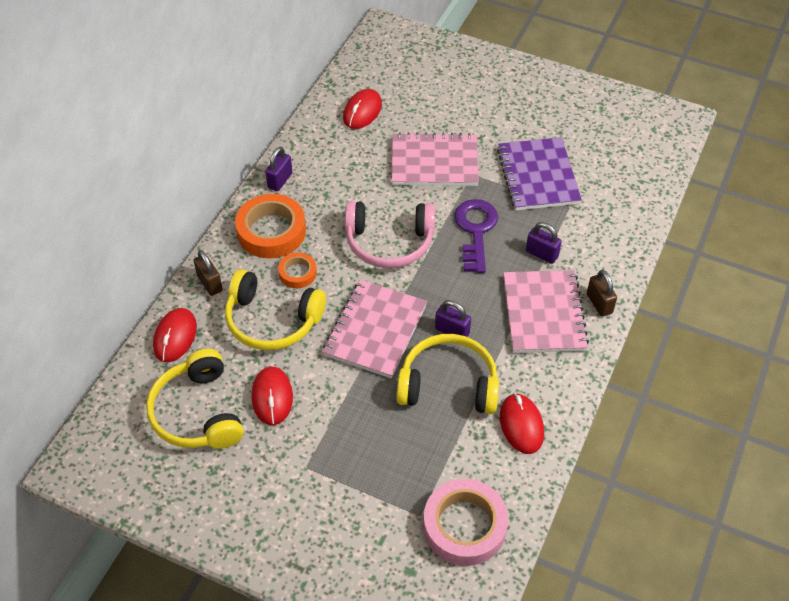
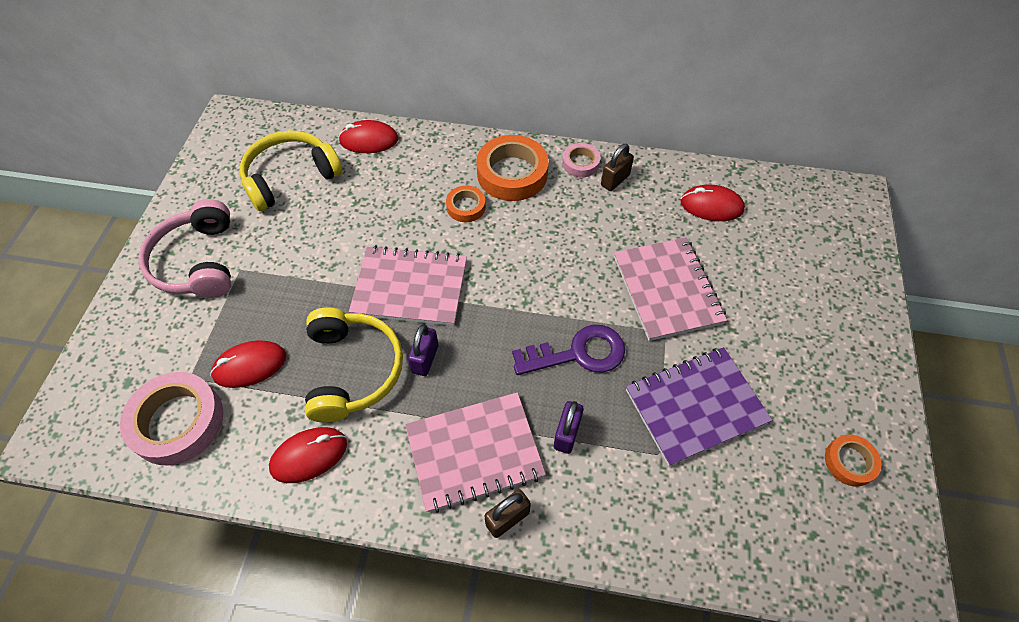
camera: 75 degrees right, 5 degrees up
brown padlock [194,250,223,296] -> brown padlock moved to [601,144,634,191]
yellow headphones [225,269,326,350] -> none
red mouse [252,366,293,425] -> red mouse moved to [210,340,286,388]
purple padlock [265,147,292,191] -> pink tape [562,143,601,178]
pink headphones [345,201,435,268] -> pink headphones moved to [138,199,231,298]
none -> orange tape [825,434,882,487]

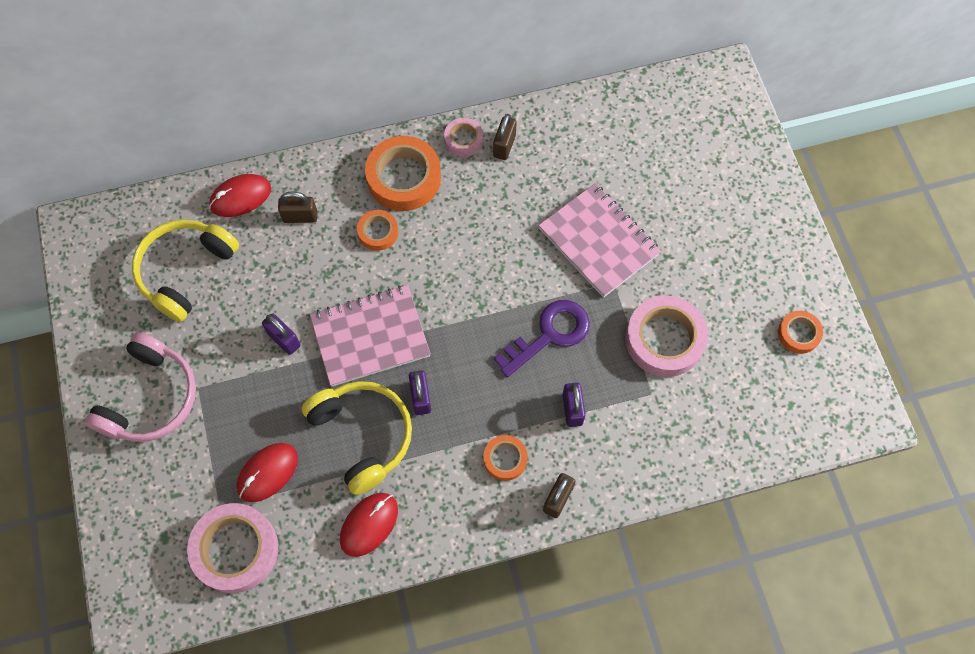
camera: 25 degrees left, 10 degrees up
pink headphones [138,199,231,298] -> pink headphones turned 120 degrees counterclockwise [85,332,196,442]
pink notebook [405,392,546,513] -> orange tape [483,435,528,481]
purple notebook [626,347,772,466] -> pink tape [625,295,708,377]
red mouse [680,185,745,221] -> none
none -> purple padlock [262,313,300,355]
none -> brown padlock [278,191,318,223]

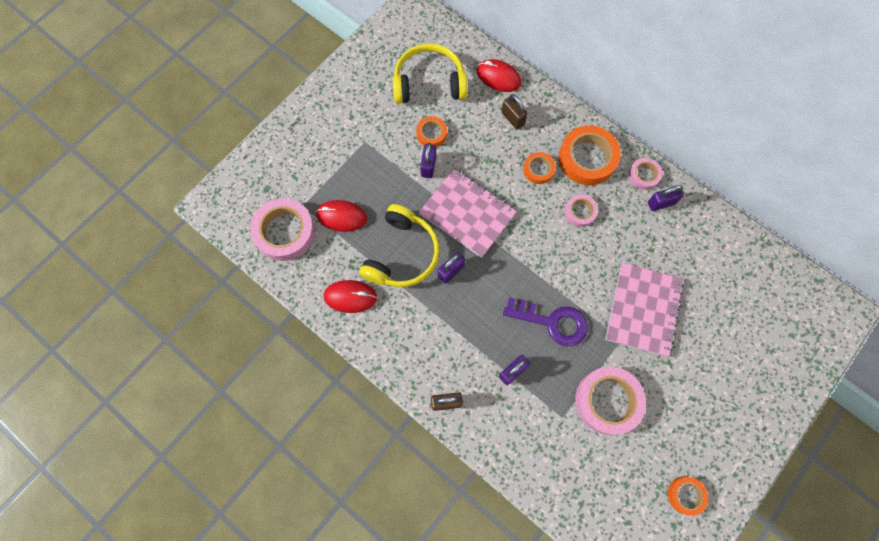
camera: 55 degrees right, 5 degrees up
pink headphones [85,332,196,442] -> none
orange tape [483,435,528,481] -> orange tape moved to [416,116,447,147]
brown padlock [493,114,517,160] -> purple padlock [648,185,684,211]
none -> pink tape [564,194,598,227]

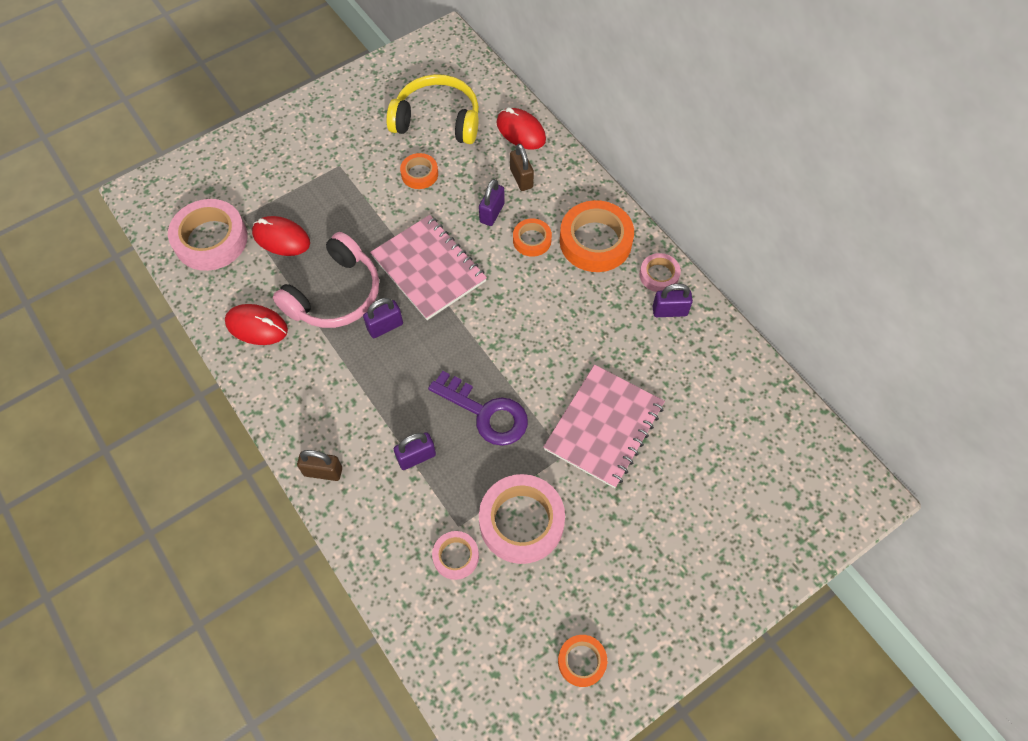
camera: 15 degrees right, 10 degrees down
yellow headphones [359,204,440,287] -> pink headphones [273,232,379,328]
purple padlock [420,143,436,178] -> purple padlock moved to [479,179,505,226]
pink tape [564,194,598,227] -> pink tape moved to [432,531,479,580]

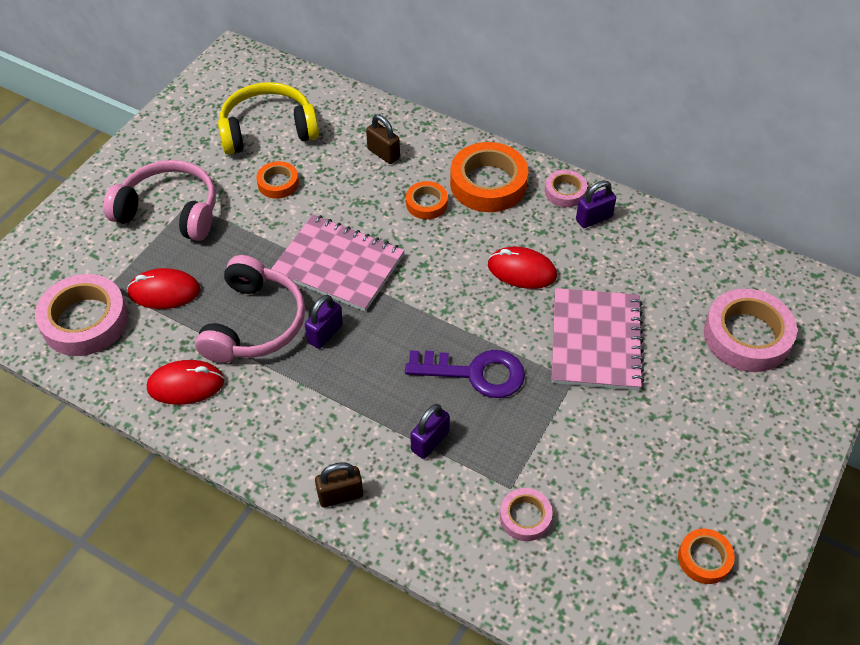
camera: 25 degrees left, 10 degrees down
purple padlock [479,179,505,226] -> none
pink tape [479,474,565,564] -> pink tape moved to [704,289,797,372]
red mouse [497,107,546,150] -> red mouse moved to [488,247,557,289]
none -> pink headphones [104,160,216,241]

